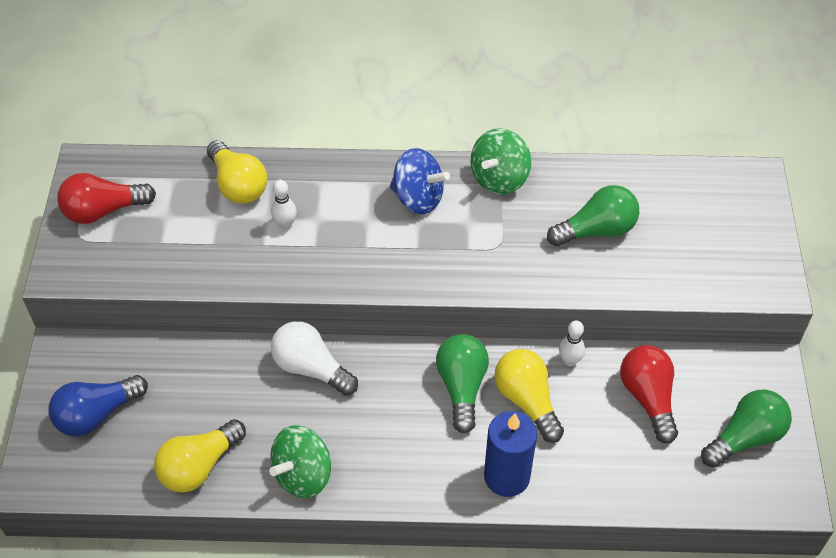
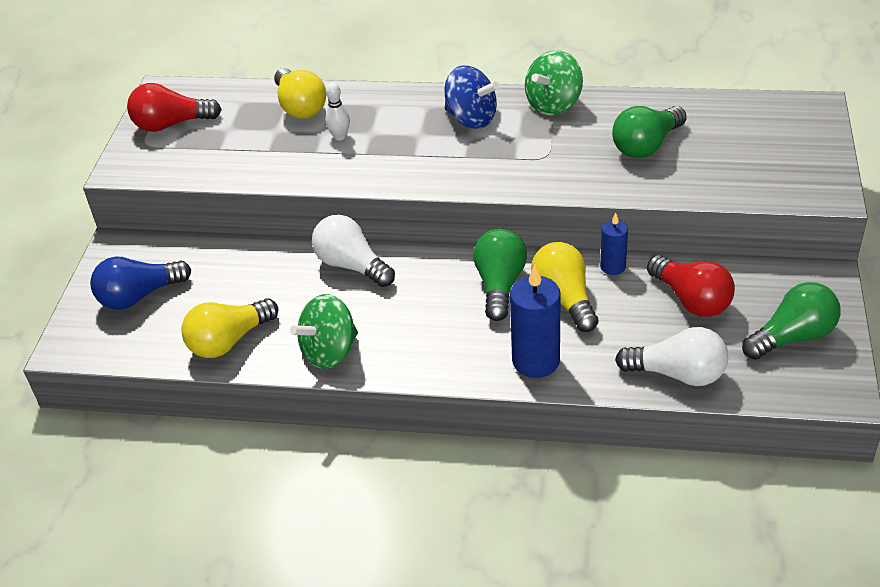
camera: 10 degrees right, 10 degrees down
green light bulb [547,185,639,246] -> green light bulb turned 150 degrees clockwise [612,106,687,158]
white bowling pin [559,321,585,366] -> blue candle [600,213,628,275]
red light bulb [620,345,678,444] -> red light bulb turned 150 degrees clockwise [647,255,735,317]
none -> white light bulb [615,327,728,386]

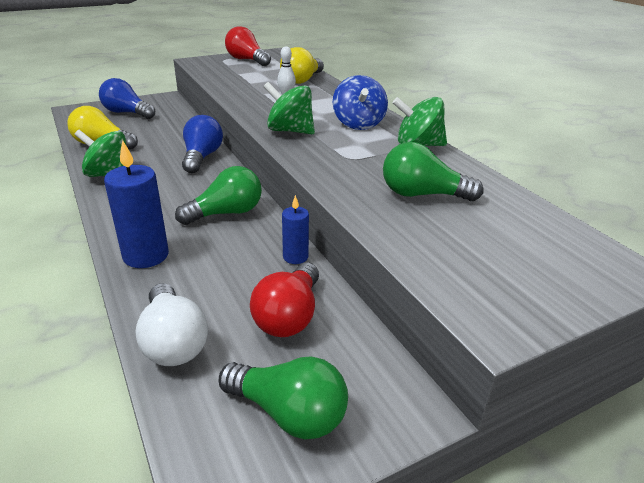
camera: 50 degrees right, 10 degrees down
white light bulb [312,215,395,287] -> blue light bulb [182,115,223,173]
yellow light bulb [531,242,599,332] -> none
none -> green spinning top [263,82,315,134]

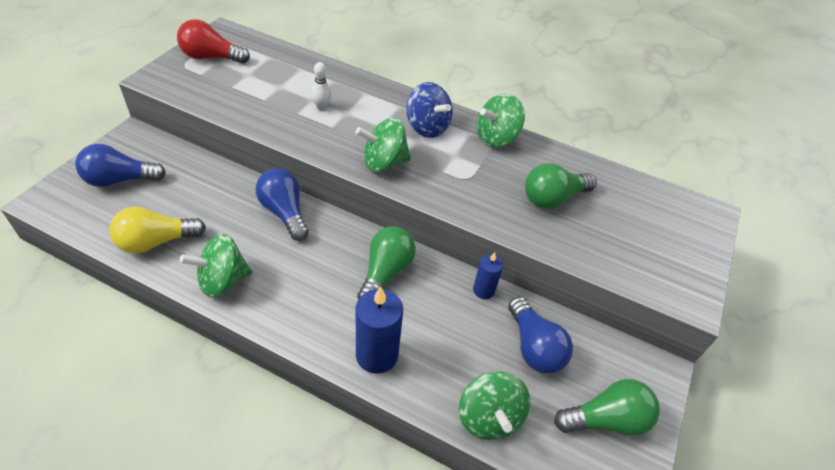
camera: 40 degrees left, 15 degrees up
white light bulb [135,283,208,366] -> green spinning top [459,371,530,440]
red light bulb [250,263,319,337] -> blue light bulb [508,297,573,374]
yellow light bulb [280,47,324,84] -> none

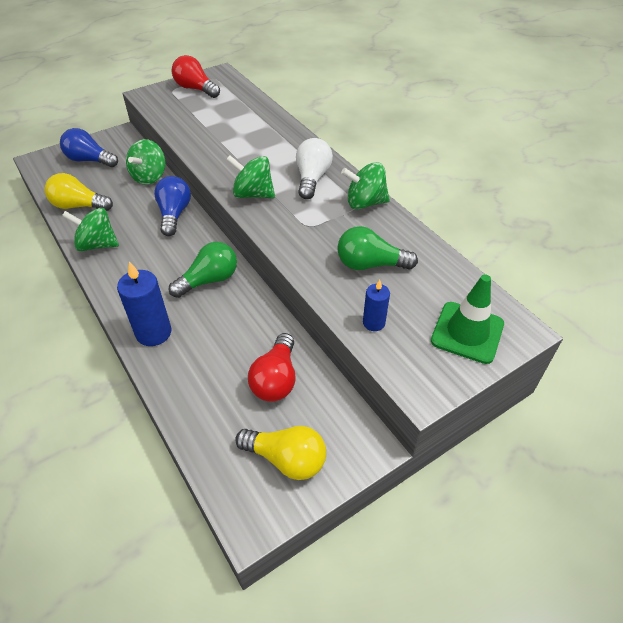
camera: 35 degrees right, 0 degrees up
white bowling pin [311,62,332,111] -> none
blue spinning top [406,82,453,138] -> white light bulb [296,138,333,199]
green spinning top [459,371,530,440] -> green spinning top moved to [126,139,165,185]
blue candle [473,252,503,299] -> blue candle moved to [363,280,390,331]
blue light bulb [508,297,573,374] -> red light bulb [248,333,295,402]
green light bulb [554,379,660,436] -> yellow light bulb [235,426,326,480]
none -> green traffic cone [431,274,504,364]

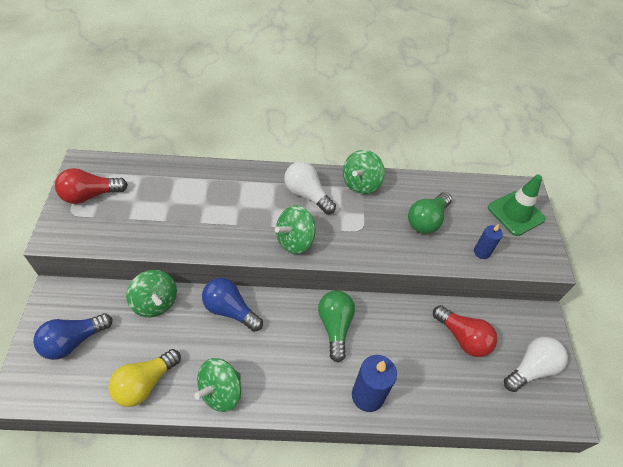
camera: 60 degrees left, 5 degrees up
yellow light bulb [235,426,326,480] -> white light bulb [504,337,568,392]

